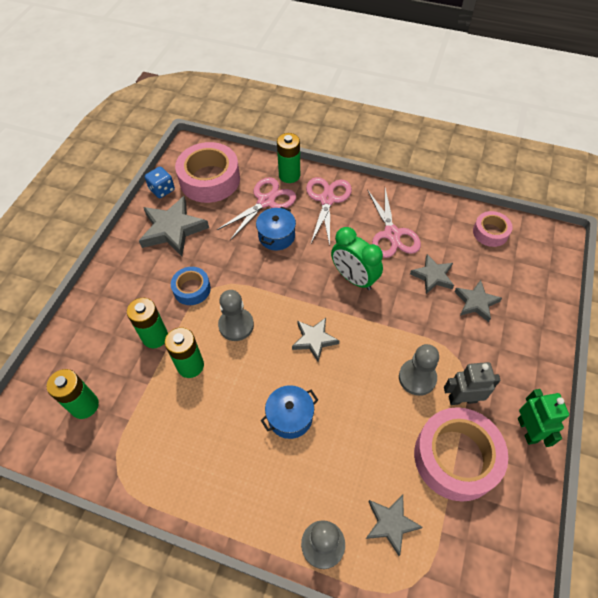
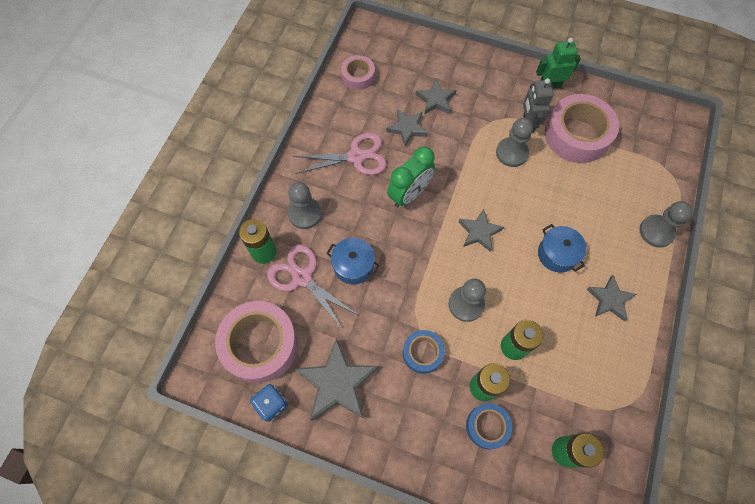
camera: 90 degrees left, 10 degrees up
pink scissors [306,177,352,246] -> grey pawn [288,182,322,229]
grey star [366,495,422,556] -> grey star moved to [587,275,637,322]
none -> blue tape [466,403,512,449]

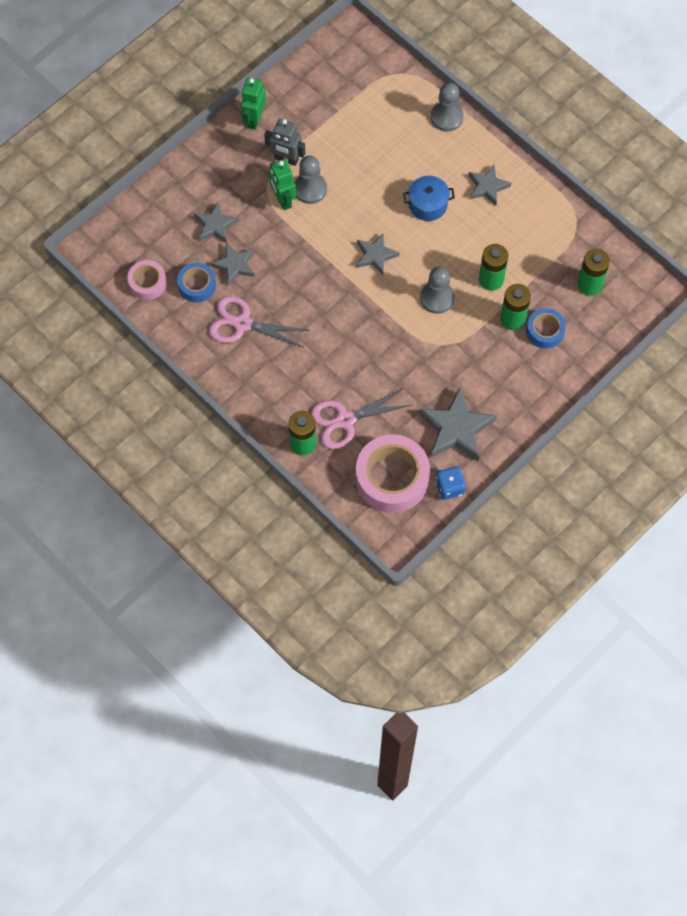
camera: 65 degrees left, 0 degrees up
grey pawn [288,182,322,229] -> none
pink scissors [293,133,387,175] -> pink scissors turned 90 degrees counterclockwise [209,296,308,348]
blue pot [327,238,380,285] -> none
green clock [387,146,435,208] -> none
blue tape [403,330,445,374] -> blue tape moved to [177,263,216,302]
pink tape [545,94,619,163] -> none
none -> green robot [269,159,296,210]

